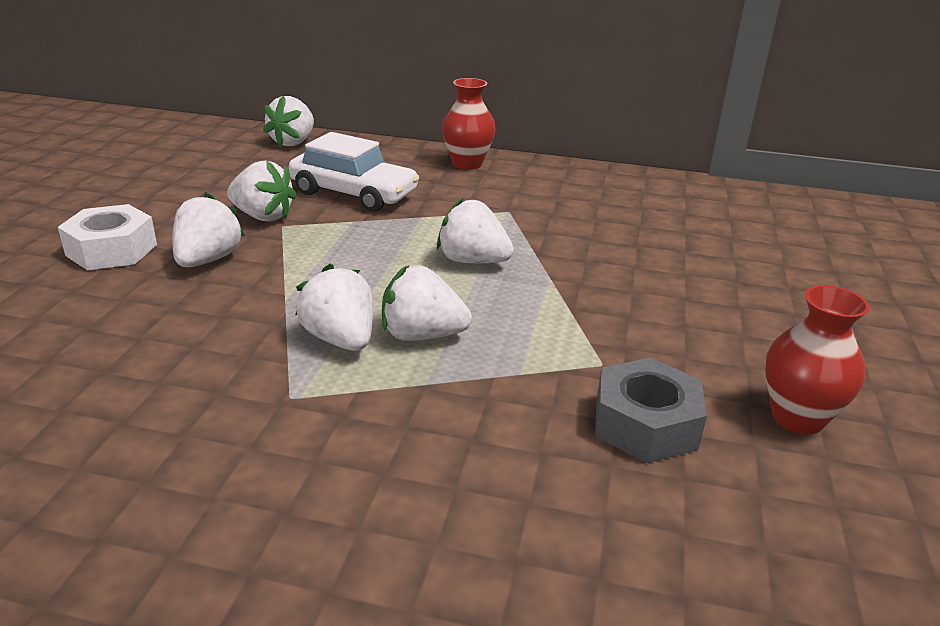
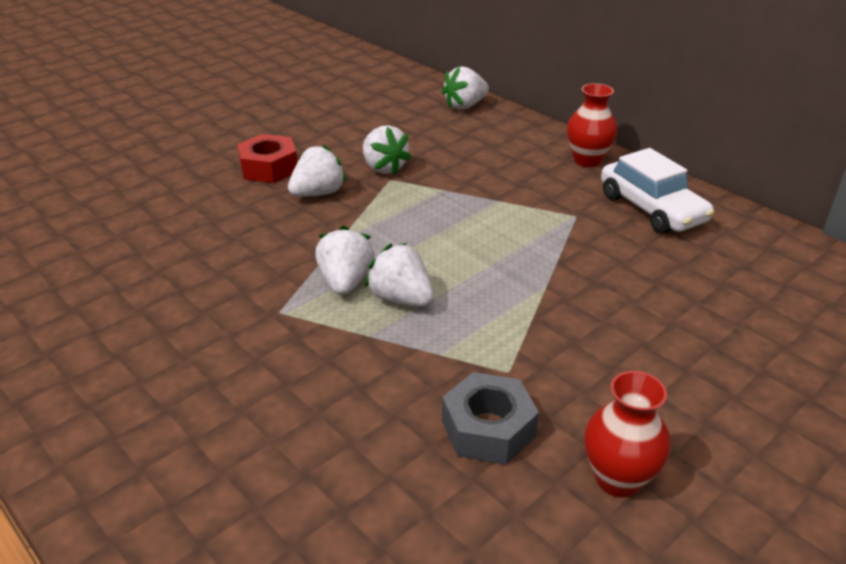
camera: 35 degrees right, 5 degrees up
white nut [58,204,157,270] -> red nut [237,134,297,183]
white car [289,132,419,212] -> white car moved to [601,148,714,234]
white strawberry [437,197,514,263] -> none

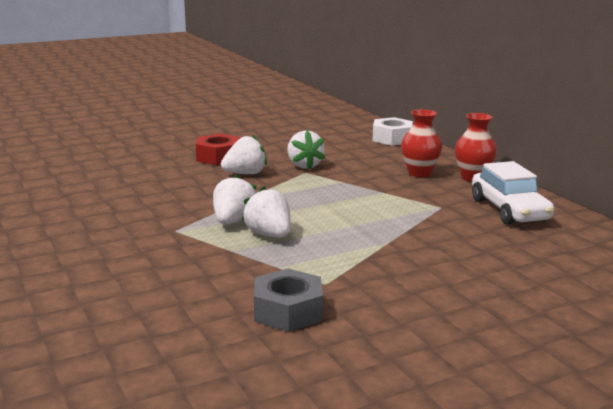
camera: 15 degrees right, 15 degrees down
white strawberry [442,66,489,110] -> white nut [372,117,413,146]
red vase [584,371,670,497] -> red vase moved to [401,109,442,177]

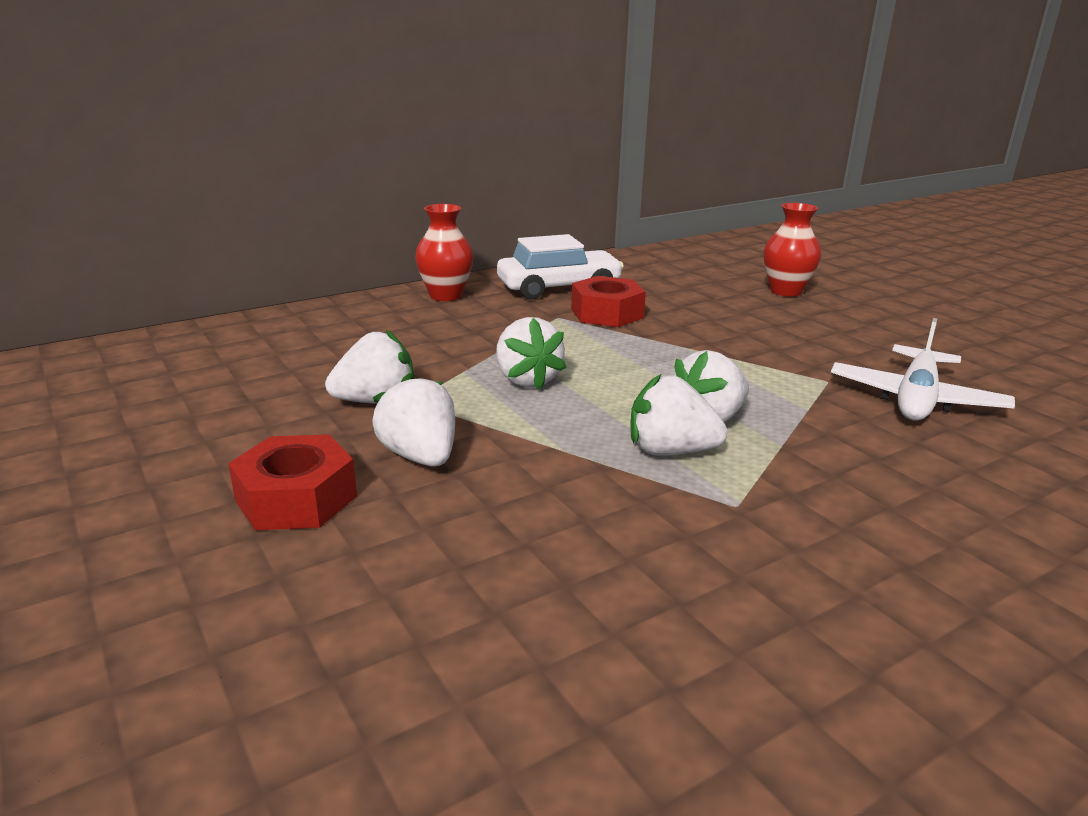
camera: 95 degrees left, 5 degrees up
grey nut [254,268,323,332] -> white plane [831,318,1015,421]
white nut [372,117,413,146] -> none
red vase [401,109,442,177] -> red vase moved to [764,203,821,297]
none -> white strawberry [496,317,567,390]
none -> red nut [571,276,646,327]

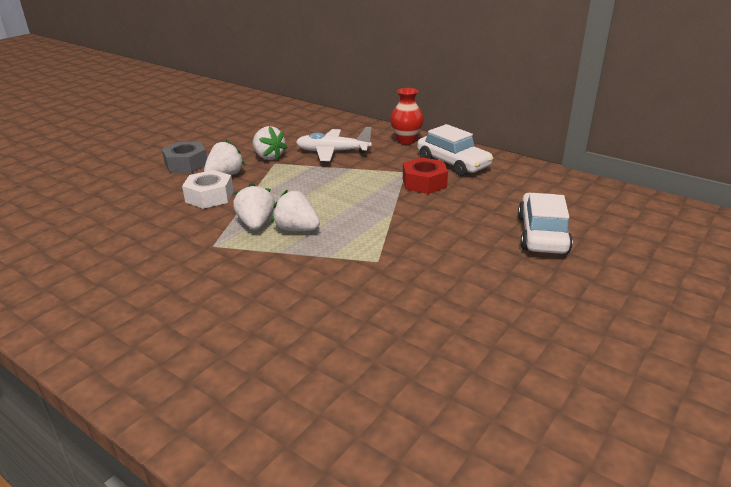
camera: 70 degrees right, 5 degrees up
red nut [228,434,357,531] -> grey nut [162,142,207,173]
white strawberry [496,317,567,390] -> none
red vase [764,203,821,297] -> white car [518,193,573,254]
white plane [831,318,1015,421] -> white plane moved to [296,127,372,161]
none -> white nut [182,170,234,209]

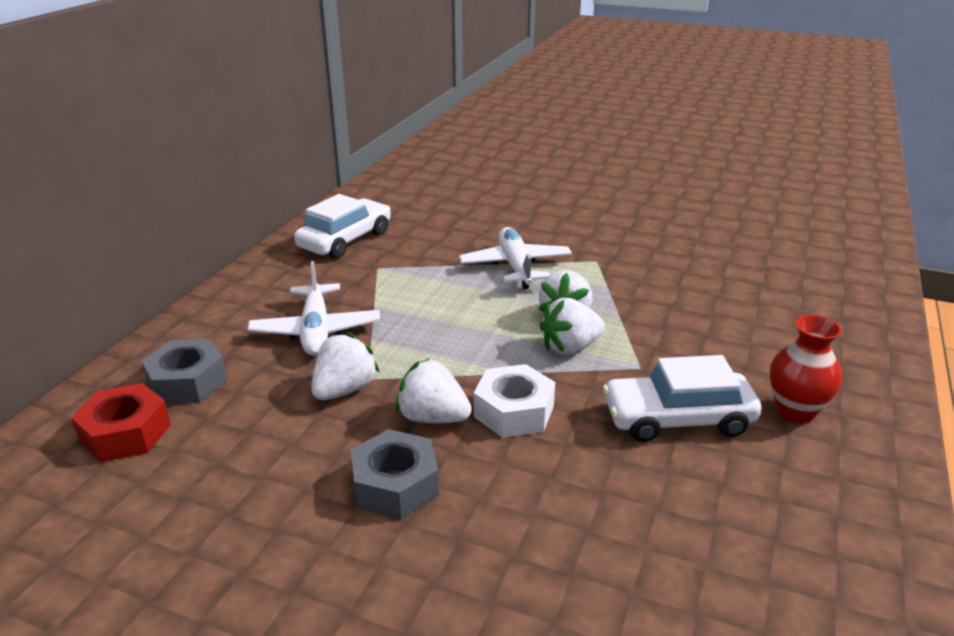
camera: 105 degrees left, 0 degrees up
red vase [390,88,424,145] -> red vase moved to [770,315,842,424]
red nut [403,157,448,194] -> red nut moved to [71,383,171,462]
white car [518,193,573,254] -> white car moved to [602,355,762,442]
none -> grey nut [141,339,227,404]
none -> white plane [459,227,572,289]

